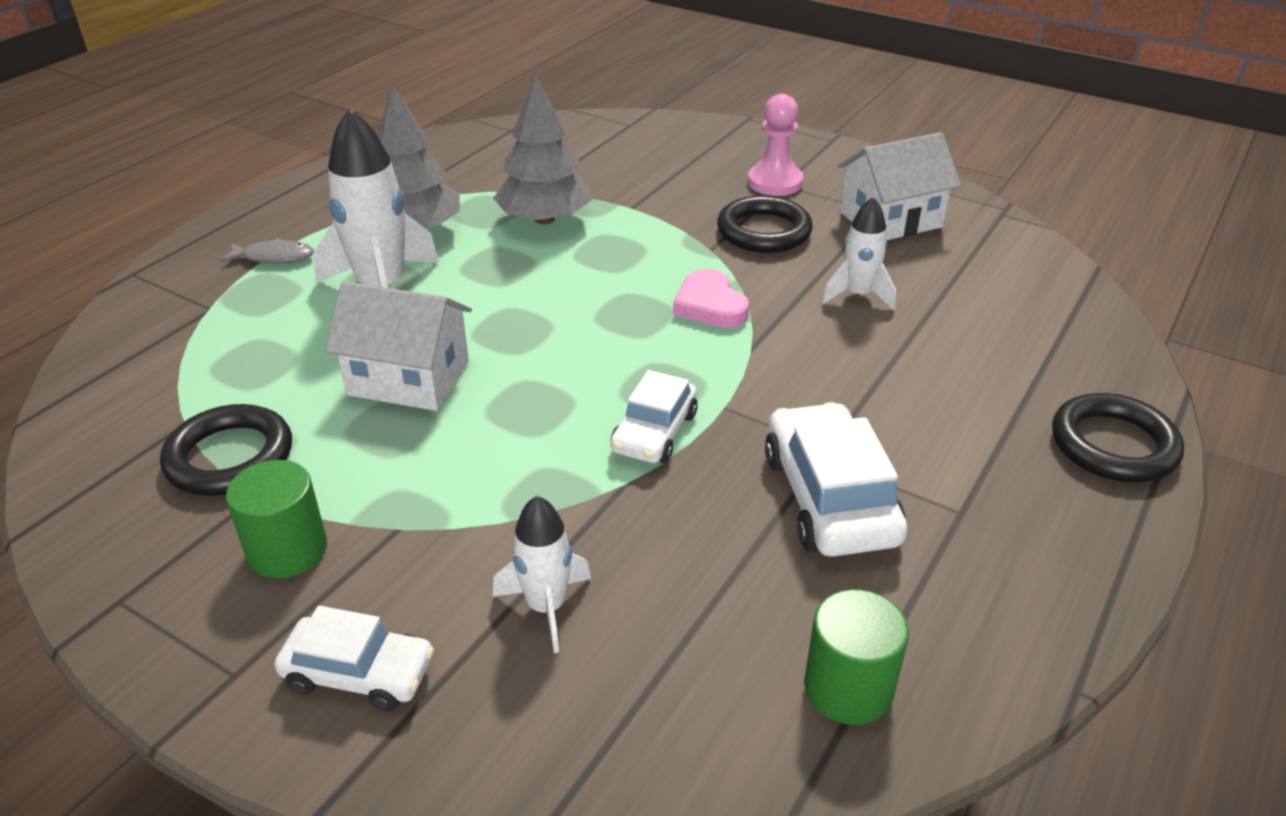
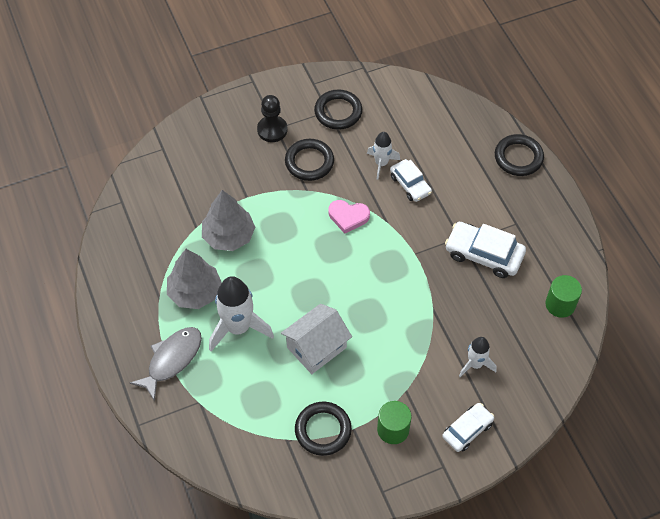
camera: 55 degrees left, 20 degrees up
grey fish [220,238,314,264] -> grey fish [130,327,202,402], size x1.72
white car [610,370,698,463] -> white car moved to [390,159,432,202]
pink pawn [748,94,803,196] -> black pawn [257,95,287,142]
white house [838,132,961,240] -> black ring [314,89,362,130]

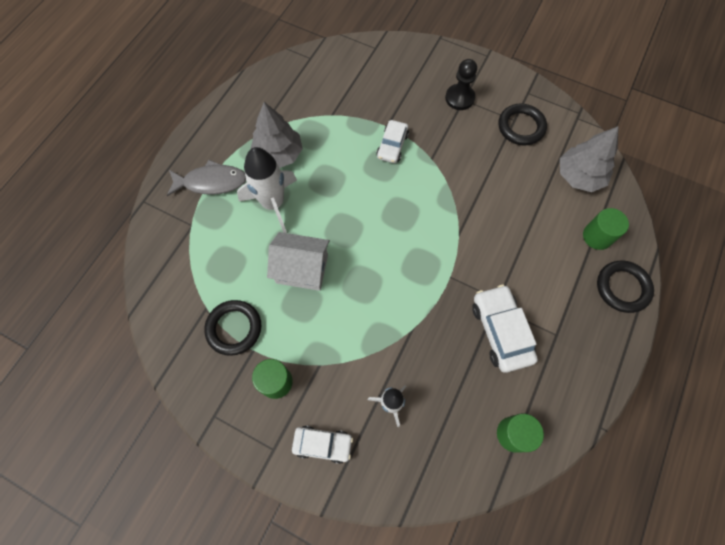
camera: 50 degrees right, 10 degrees up
grey tree [202,190,255,251] -> grey tree moved to [560,126,619,192]
black ring [285,139,334,181] -> none
pink heart [329,200,370,234] -> none
white rocket [367,132,400,180] -> none
white car [390,159,432,202] -> white car moved to [376,120,409,163]
none -> green cylinder [583,208,629,250]

